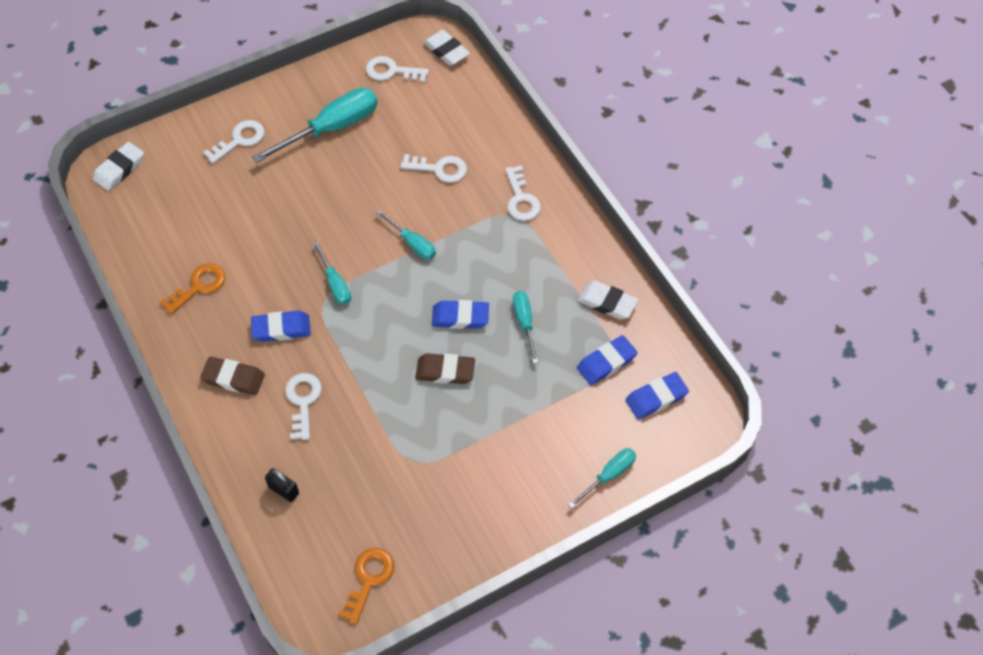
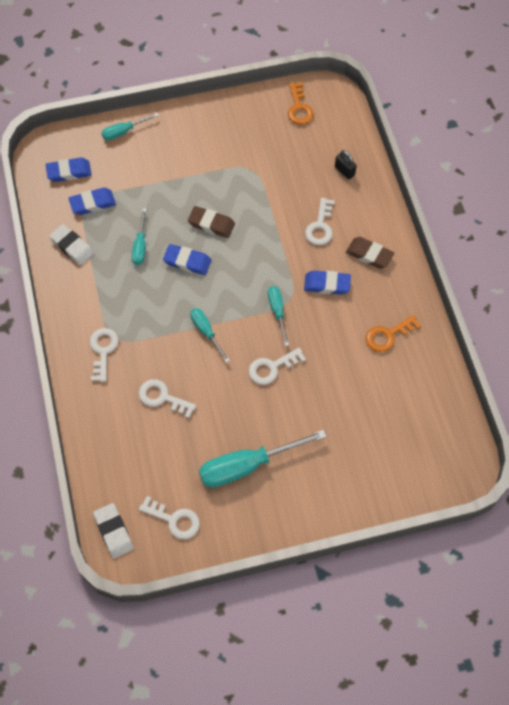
camera: 165 degrees left, 5 degrees up
white eraser [93,142,144,191] -> none
white key [203,120,265,164] -> white key moved to [249,348,306,385]
orange key [338,548,394,624] -> orange key turned 45 degrees counterclockwise [288,82,314,125]

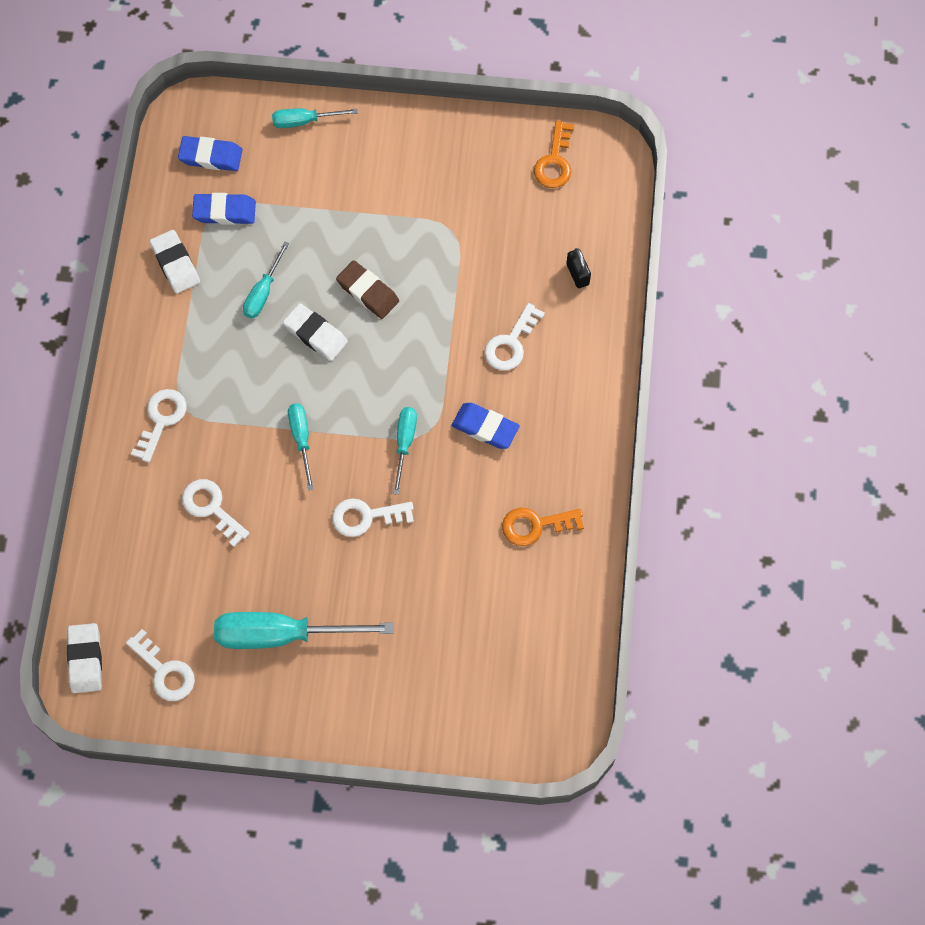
camera: 20 degrees right, 5 degrees up
blue eraser [163,244,211,275] -> white eraser [283,303,348,361]
brown eraser [346,237,394,269] -> none

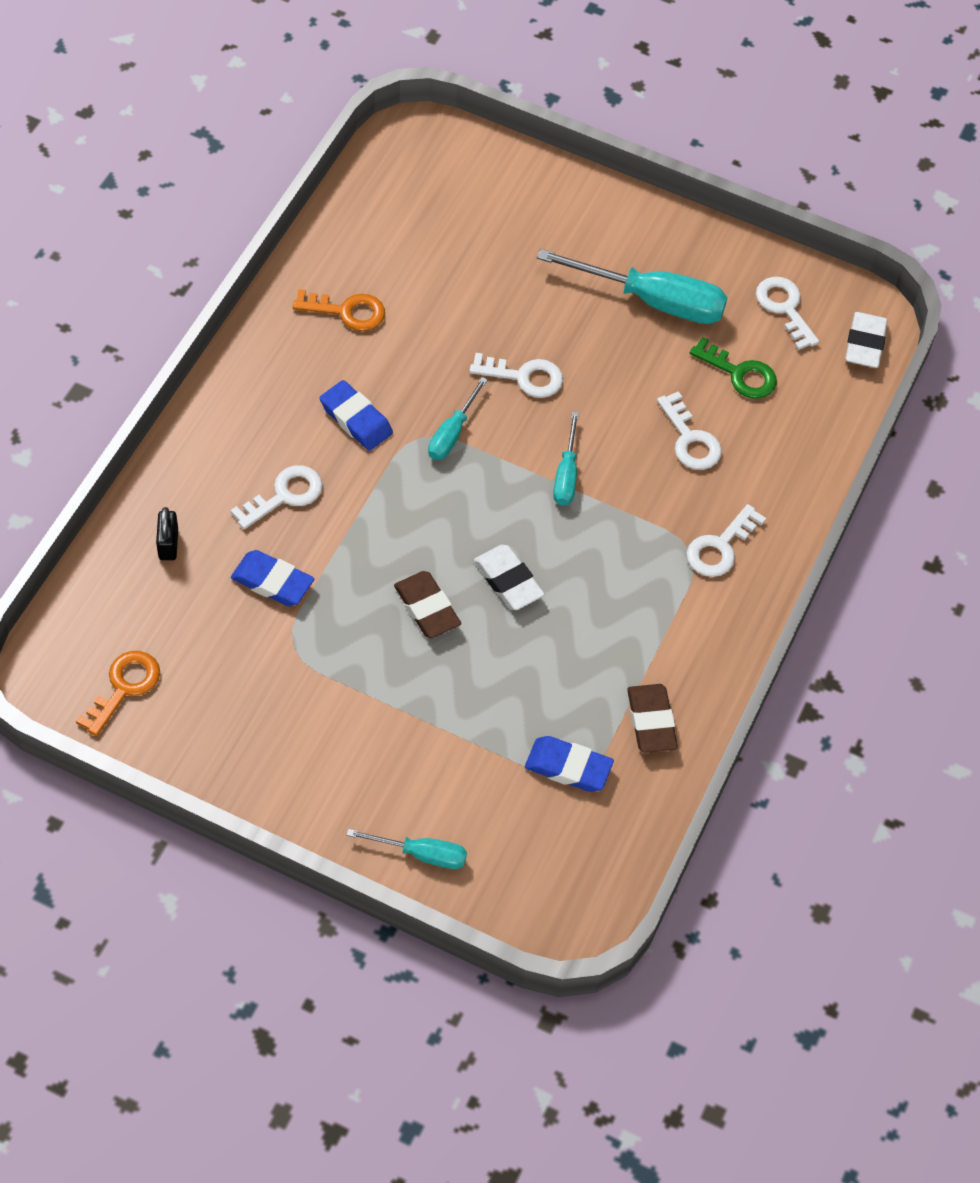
camera: 165 degrees left, 10 degrees down
white eraser [150,230,200,294] -> brown eraser [627,684,678,753]
blue eraser [178,136,242,171] -> blue eraser moved to [231,550,314,606]
turquoise screwdriver [243,241,290,318] -> none
none -> green key [690,337,777,399]

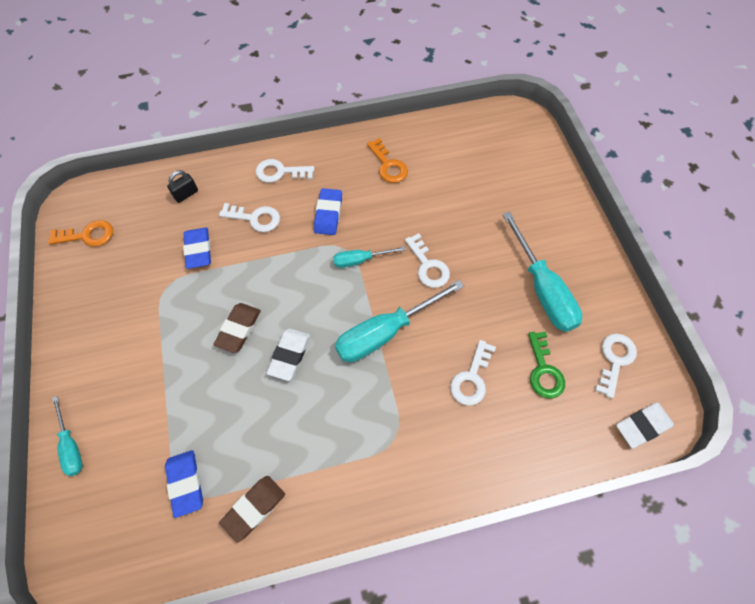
camera: 55 degrees right, 5 degrees up
turquoise screwdriver [553,412,579,506] -> turquoise screwdriver [335,280,464,362], size x1.86
white key [687,504,766,577] -> white key moved to [256,159,314,183]

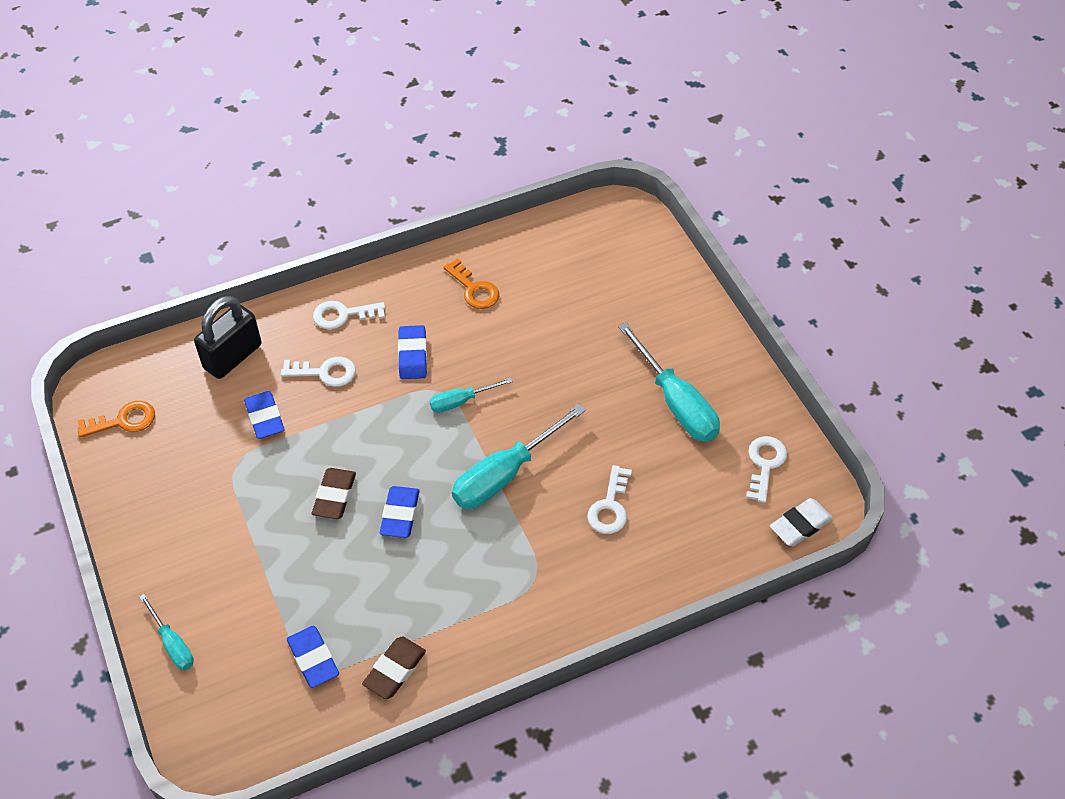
camera: 10 degrees left, 10 degrees down
black padlock [167,170,198,203] -> black padlock [194,296,261,379], size x2.04
white eraser [267,328,310,381] -> blue eraser [380,486,420,538]
white key [405,233,450,288] -> none
green key [528,331,565,398] -> none

